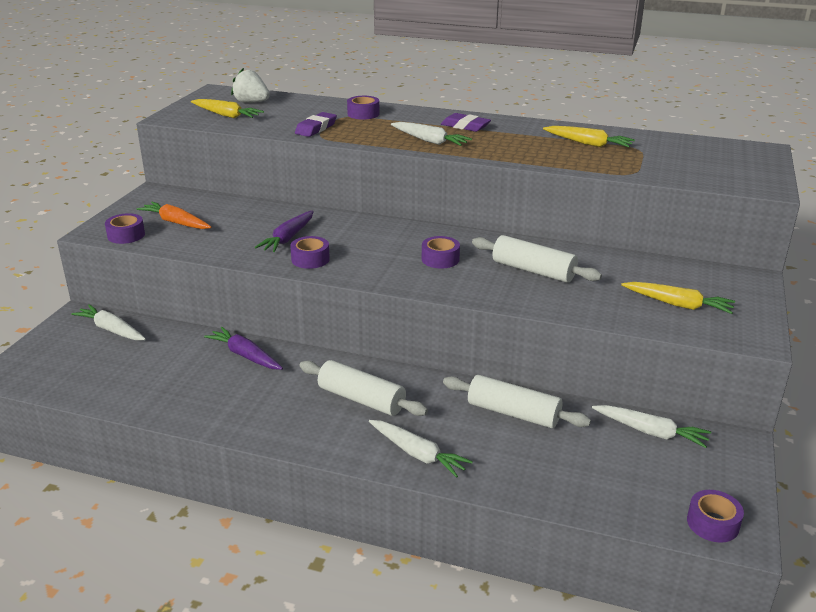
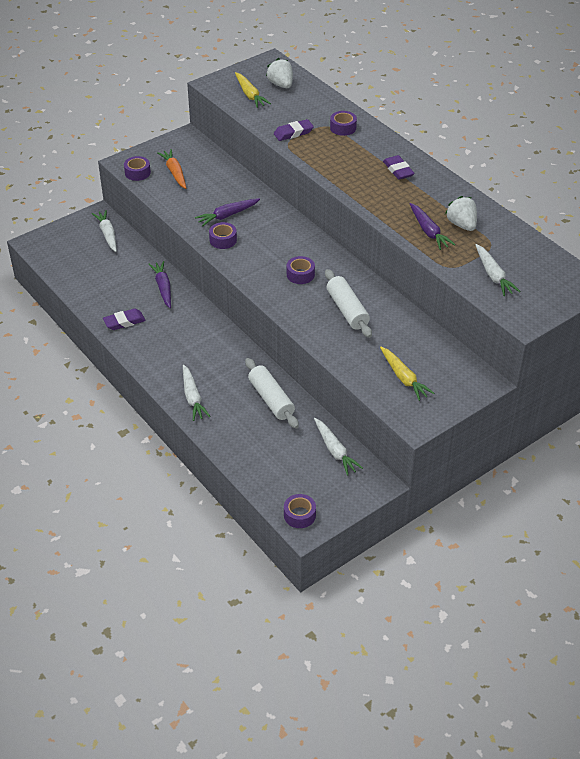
camera: 35 degrees right, 15 degrees up
white rolling pin [299,360,428,416] -> none
white carrot [391,122,472,146] -> white carrot moved to [475,244,520,296]
yellow carrot [543,126,635,147] -> white strawberry [445,196,477,231]
none -> purple eraser [103,308,145,330]
none -> purple carrot [410,203,456,250]

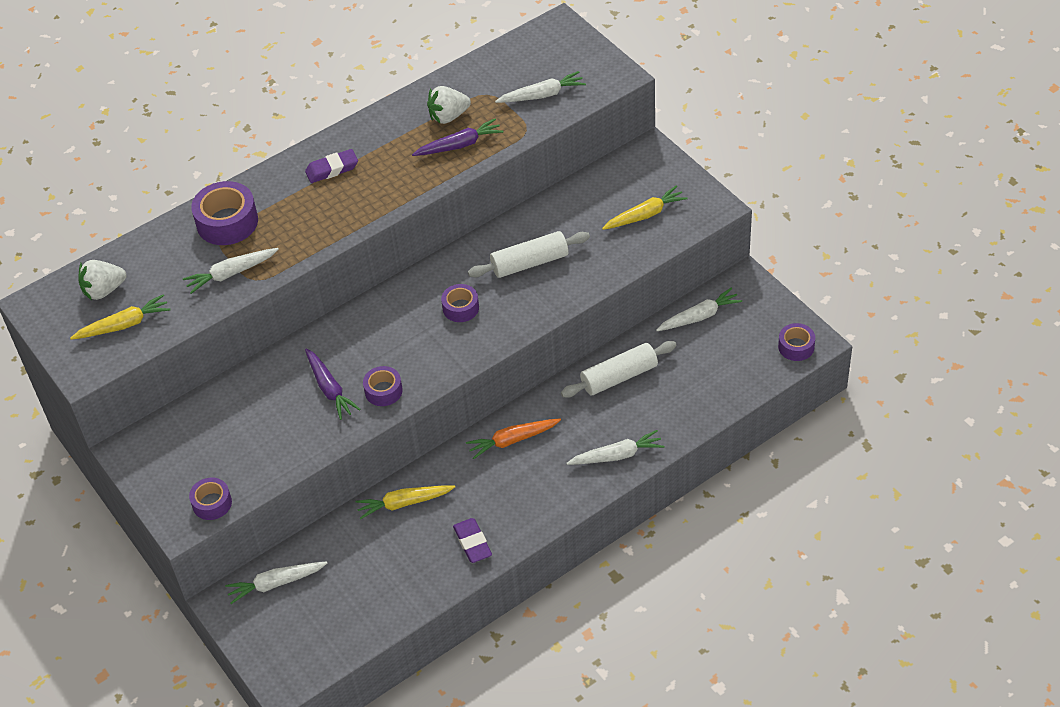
camera: 85 degrees left, 5 degrees up
purple carrot [148,261,171,308] -> yellow carrot [355,485,455,520]
orange carrot [157,149,186,189] -> orange carrot moved to [466,418,561,459]
purple eraser [274,119,314,141] -> white carrot [183,248,279,294]
purple tape [330,111,357,136] -> purple tape [191,181,258,245], size x1.69

